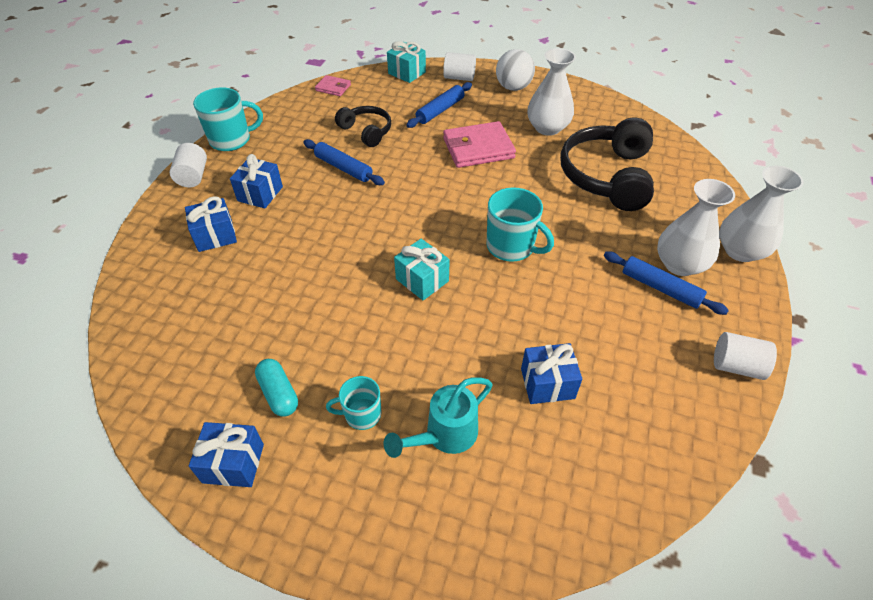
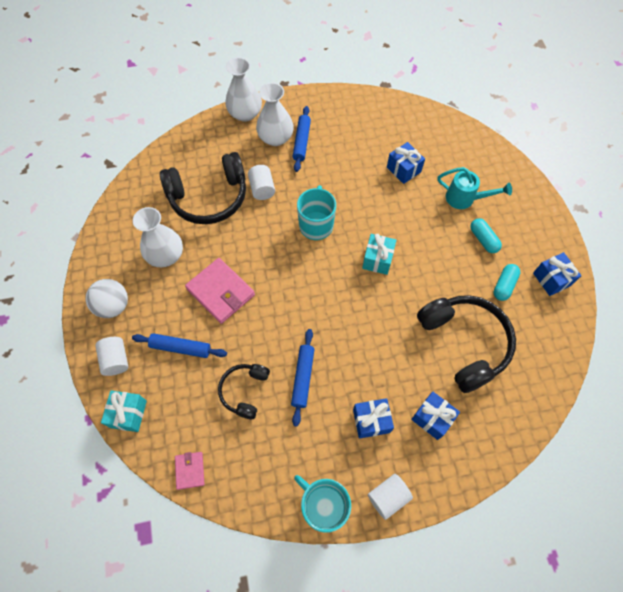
camera: 120 degrees left, 15 degrees up
turquoise mug [326,376,381,430] -> turquoise capsule [470,218,502,253]
white cylinder [714,332,777,380] -> white cylinder moved to [248,165,275,200]
none -> black headphones [417,295,516,393]

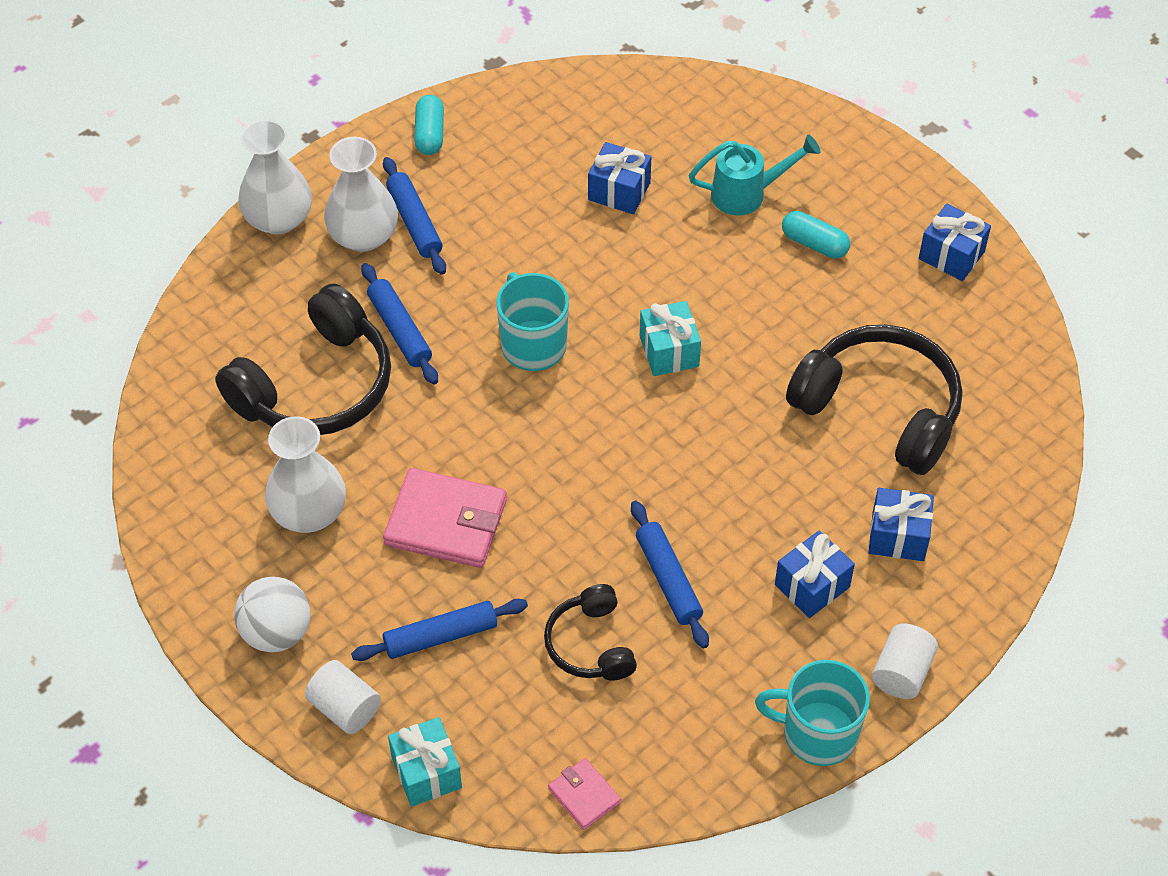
camera: 30 degrees left, 10 degrees down
white cylinder [248,165,275,200] -> blue rolling pin [361,263,438,385]
turquoise capsule [494,264,521,301] -> turquoise capsule moved to [414,95,444,155]

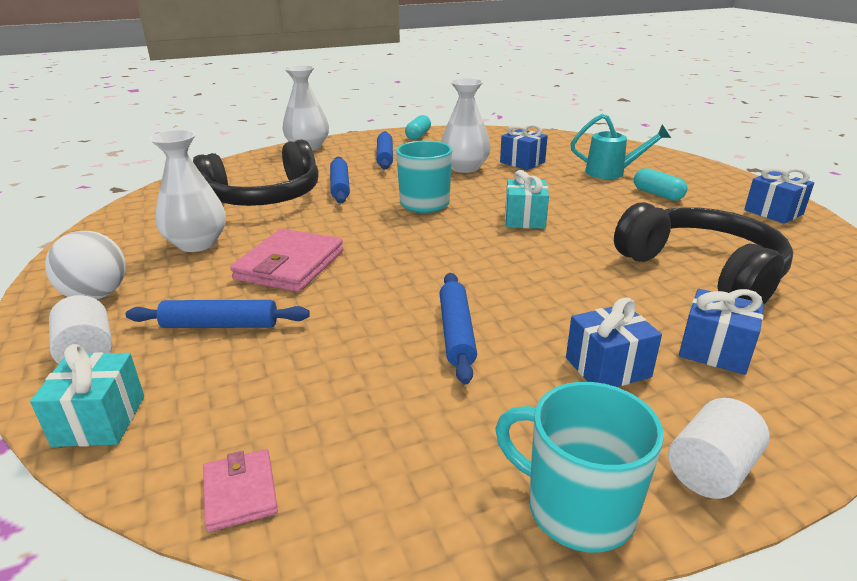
camera: 20 degrees right, 25 degrees down
white vase [324,137,398,252] -> white vase moved to [441,78,491,173]
pink wallet [383,468,507,568] -> pink wallet turned 75 degrees clockwise [230,229,343,292]
black headphones [544,584,637,681] -> none

